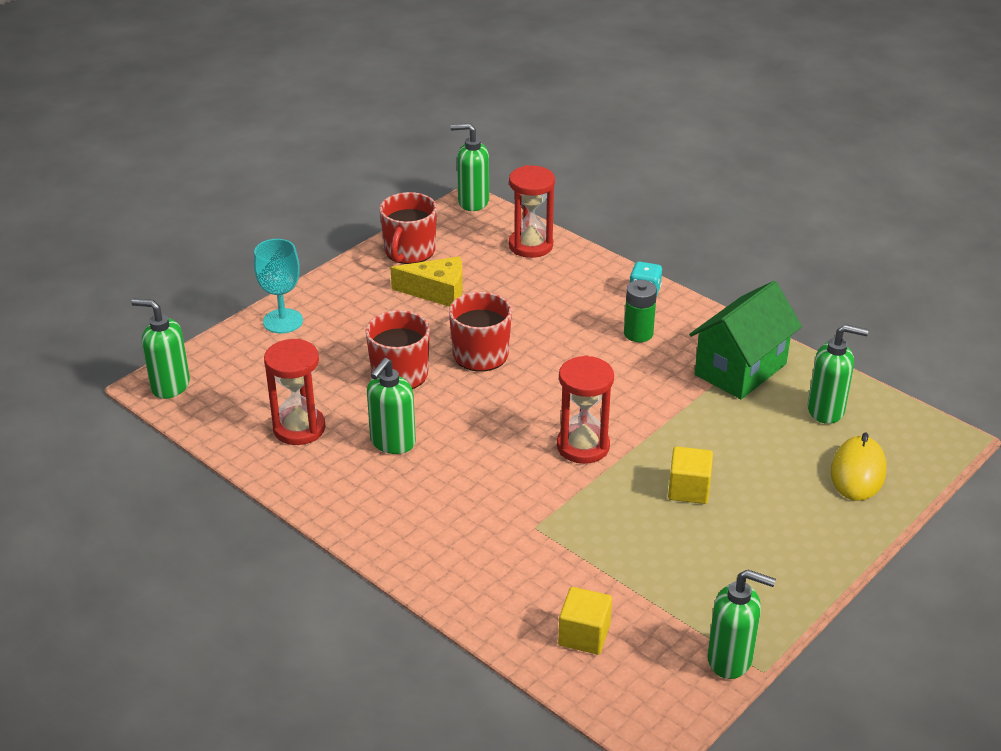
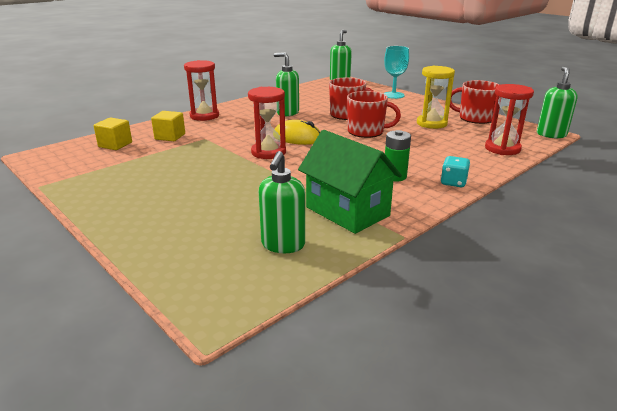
camera: 95 degrees right, 10 degrees down
red hourglass [264,339,326,445] -> red hourglass moved to [184,60,219,121]
yellow cheese [390,256,463,307] -> yellow hourglass [417,66,455,129]
yellow cube [668,446,713,504] -> yellow cube moved to [151,111,185,141]
green soap dispenser [707,569,776,679] -> none
yellow mouse [831,433,887,501] -> yellow mouse moved to [274,120,320,145]

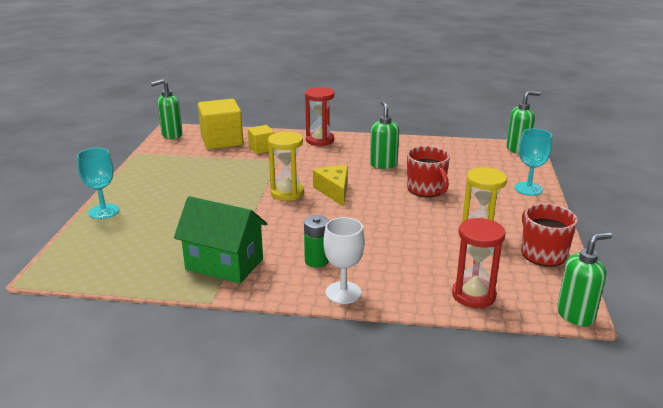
camera: 50 degrees right, 0 degrees up
yellow cube [94,118,132,150] -> yellow cube [198,99,243,149], size x1.81
red hourglass [248,87,286,159] -> yellow hourglass [268,131,304,201]
green soap dispenser [259,151,305,253] -> green soap dispenser moved to [151,79,182,139]
yellow mouse [274,120,320,145] -> yellow cheese [313,165,348,207]
green house [298,130,402,234] -> green house turned 75 degrees counterclockwise [174,196,267,284]
red mug [347,91,401,138] -> none
turquoise dice [441,156,470,187] -> white goblet [323,217,365,304]
none -> turquoise goblet [77,148,119,219]

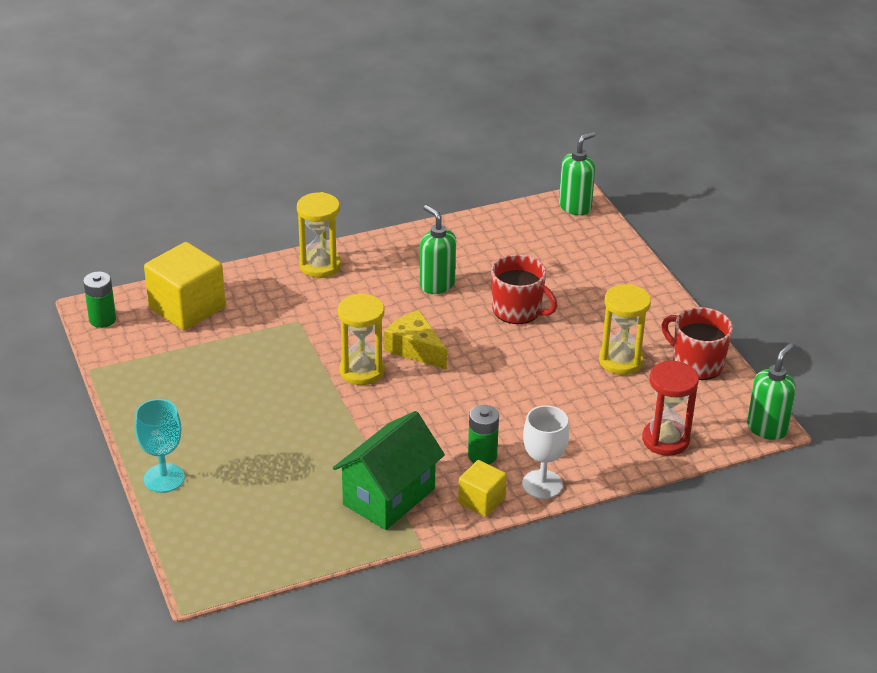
camera: 30 degrees left, 10 degrees up
green soap dispenser [151,79,182,139] -> green battery [83,272,116,328]
green house [174,196,267,284] -> green house turned 45 degrees counterclockwise [333,411,445,530]
yellow cube [248,125,274,154] -> yellow cube moved to [458,460,507,517]
red hourglass [305,87,334,146] -> yellow hourglass [297,192,341,278]
turquoise goblet [515,128,552,196] -> none

